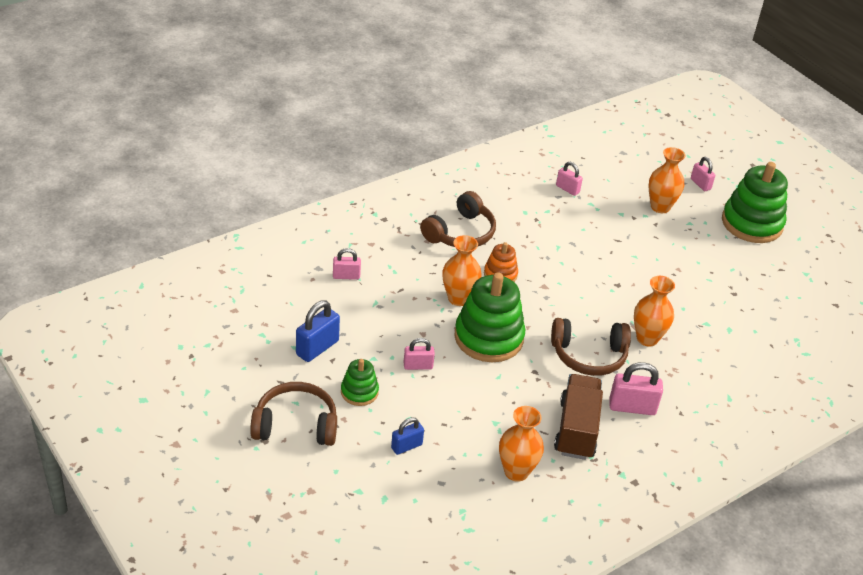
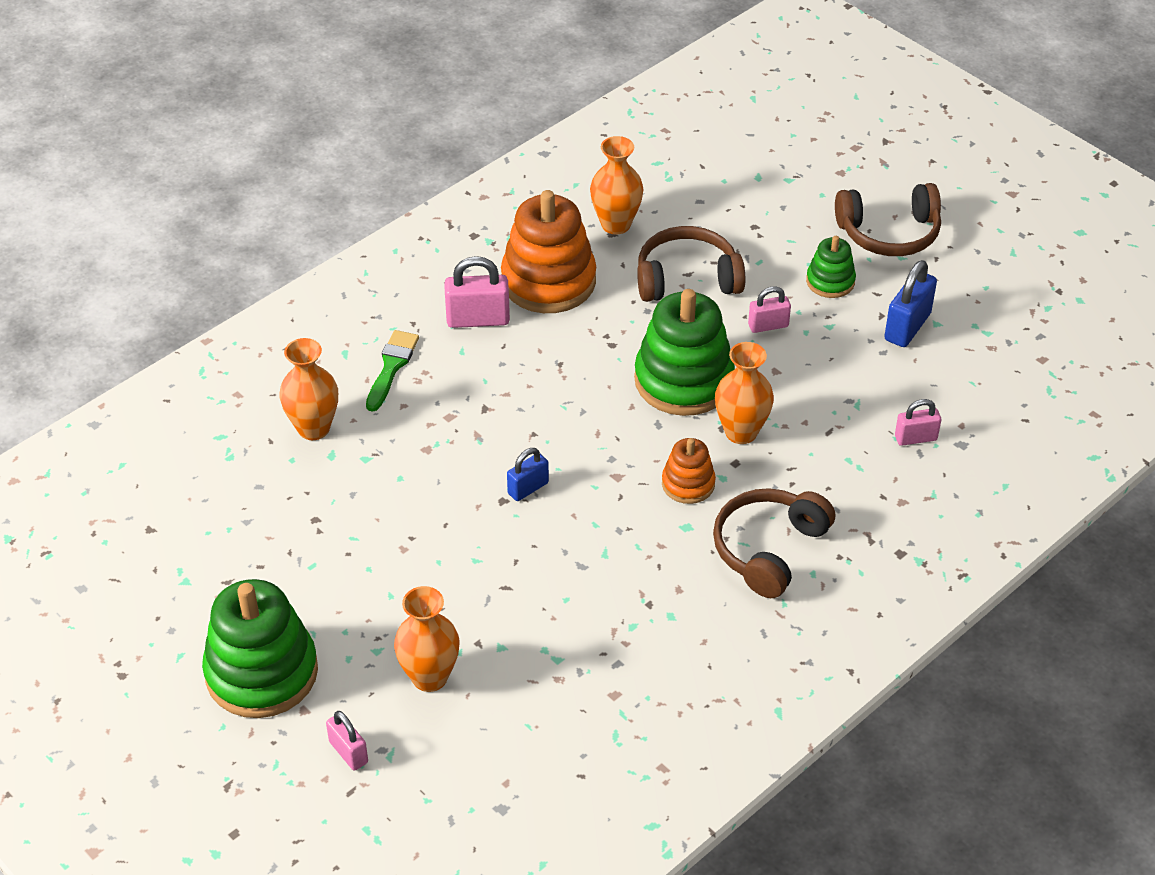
camera: 175 degrees right, 5 degrees up
blue padlock [391,417,424,455] -> blue padlock moved to [507,448,549,501]
brown headphones [551,318,631,376] -> brown headphones moved to [637,226,745,302]
brown truck [554,374,603,460] -> orange stacking toy [501,190,596,313]
pink padlock [556,162,583,196] -> none
orange vase [634,276,675,347] -> orange vase moved to [279,338,338,440]
none -> green brush [366,330,419,412]

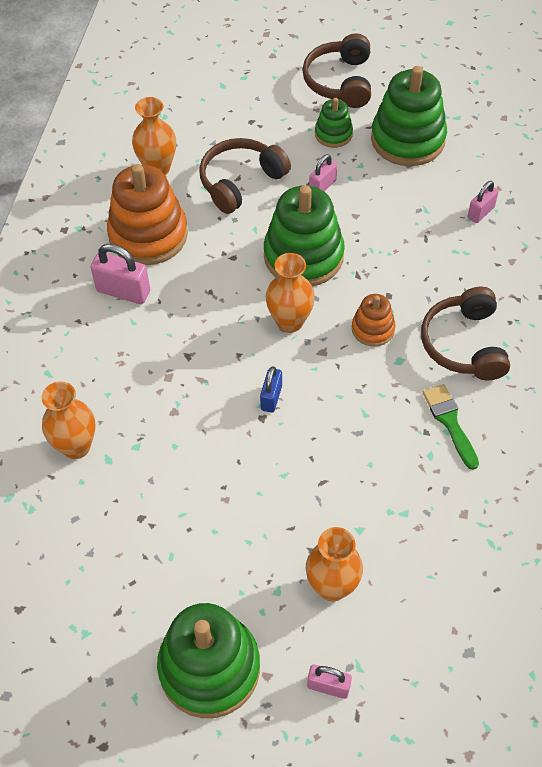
camera: 35 degrees left, 10 degrees up
green brush [366,330,419,412] -> green brush moved to [422,384,479,470]
pink padlock [444,256,510,328] -> pink padlock turned 60 degrees clockwise [91,243,150,304]
orange vase [715,342,774,444] -> orange vase moved to [266,253,315,333]
brown headphones [835,183,941,256] -> brown headphones turned 135 degrees clockwise [302,33,371,108]
blue padlock [884,260,937,347] -> green stacking toy [371,66,447,166]

